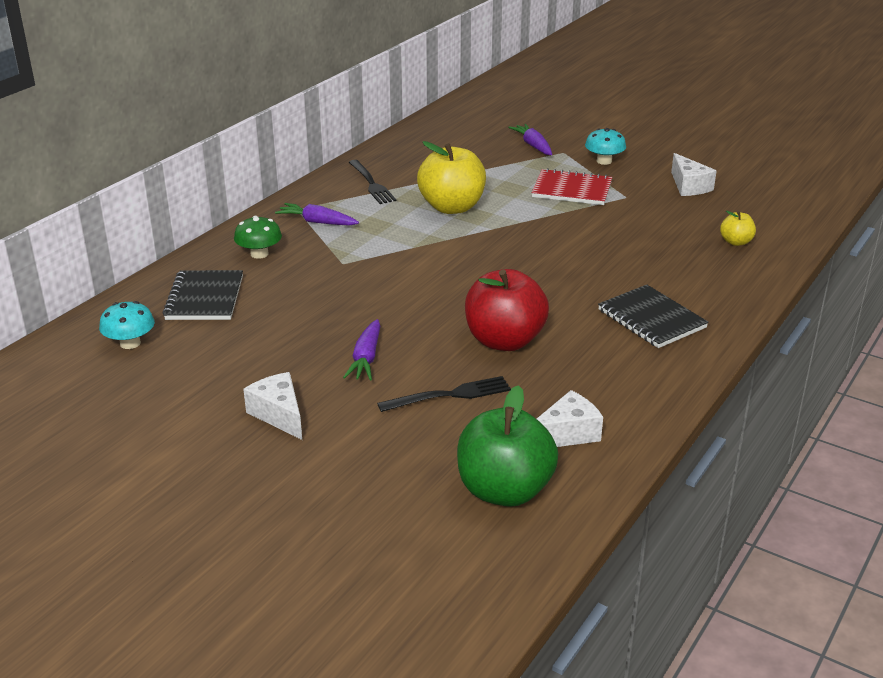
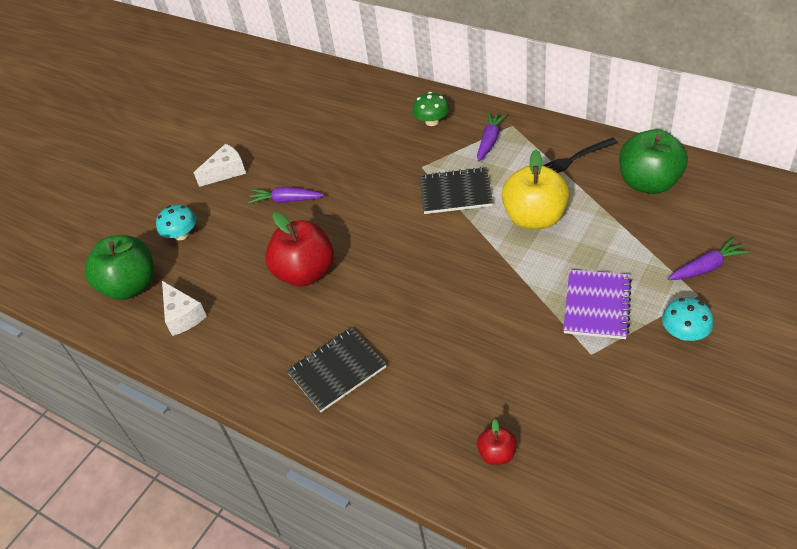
camera: 95 degrees right, 15 degrees up
turquoise mushroom [99,301,155,349] -> turquoise mushroom moved to [156,205,196,240]
black notebook [163,270,243,320] -> black notebook moved to [420,167,493,214]
black fork [377,376,511,412] -> none
red notebook [532,168,612,205] -> purple notebook [563,269,632,339]
white cheese [671,153,716,196] -> none
yellow apple [720,211,756,246] -> red apple [477,419,517,465]
none -> green apple [619,129,688,194]

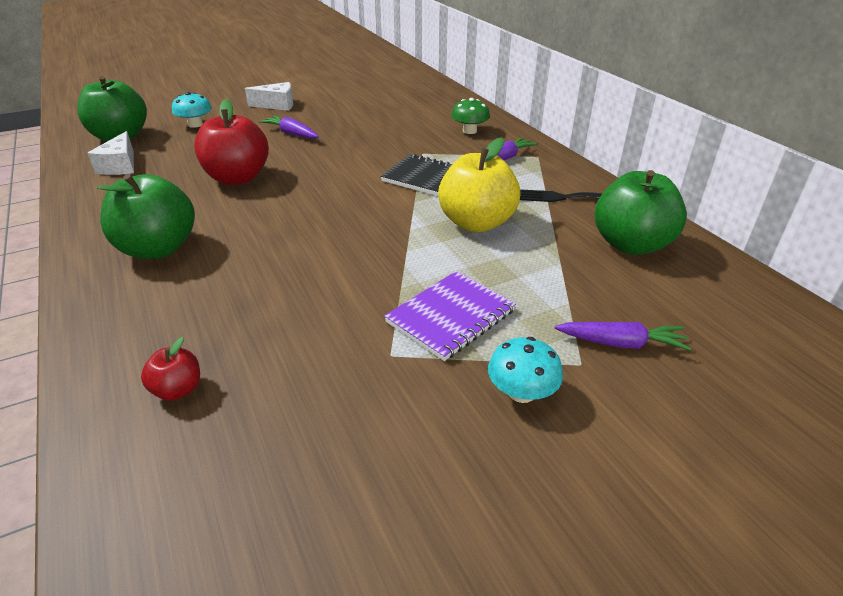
camera: 25 degrees right, 10 degrees down
black notebook [286,327,386,412] -> green apple [97,174,195,259]

